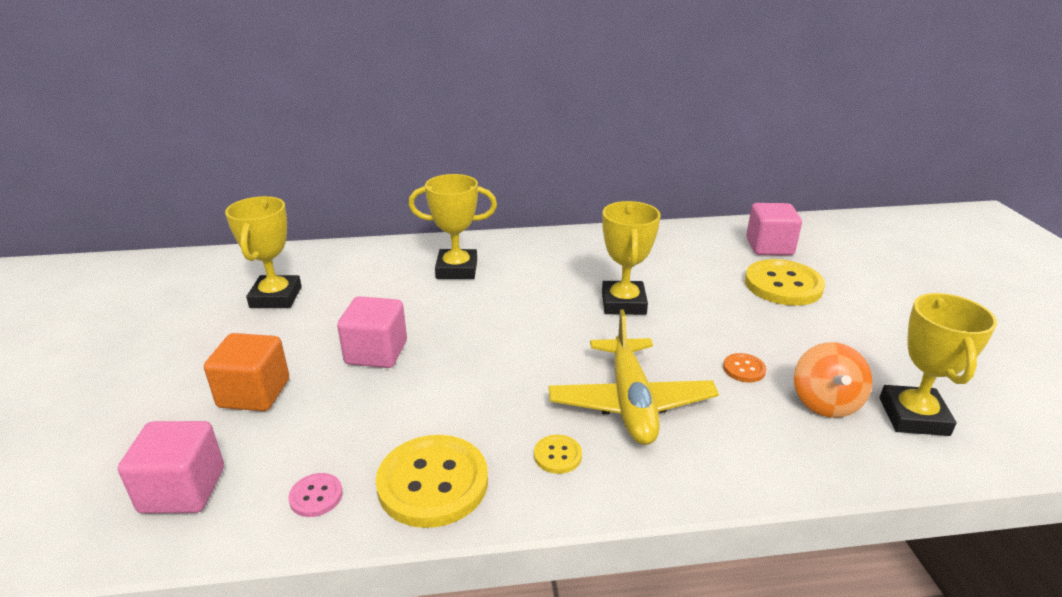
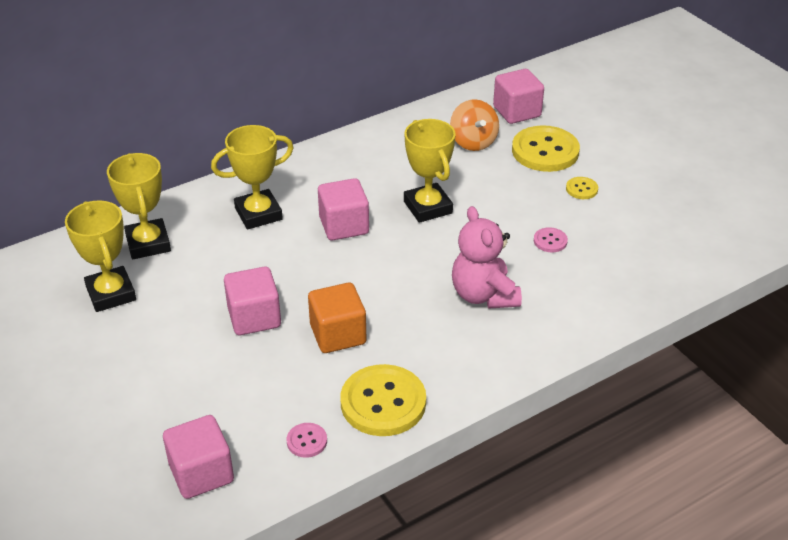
camera: 25 degrees left, 10 degrees up
orange cube [204,333,289,411] -> orange cube moved to [308,283,367,353]
yellow button [534,435,582,474] -> yellow button moved to [566,177,598,199]
yellow plane [548,309,719,445] -> pink teddy bear [452,206,522,309]
orange button [723,353,766,383] -> pink button [534,227,568,252]
orange spinning top [794,342,873,418] -> orange spinning top moved to [450,99,499,151]
yellow trophy [880,293,997,436] -> yellow trophy moved to [107,153,171,259]
none -> pink cube [318,178,369,240]

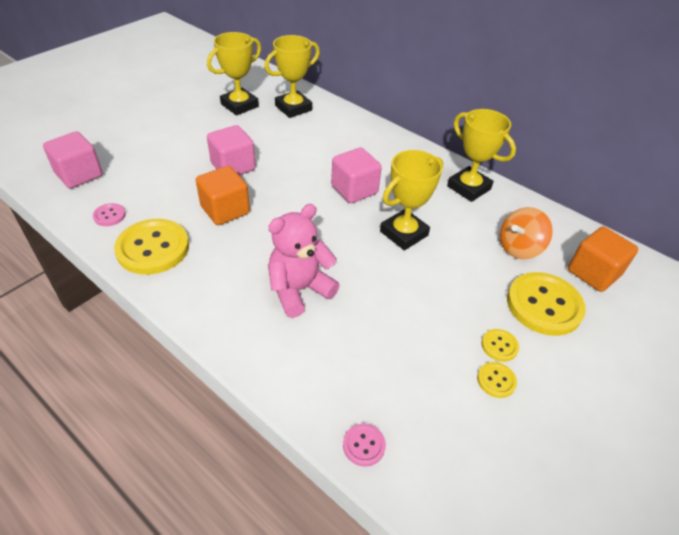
camera: 70 degrees right, 5 degrees up
yellow trophy [211,125,294,230] -> yellow trophy moved to [447,109,516,202]
pink cube [493,69,544,124] -> orange cube [568,226,638,292]
pink button [534,227,568,252] -> pink button moved to [343,423,386,467]
none -> yellow button [477,362,517,398]

